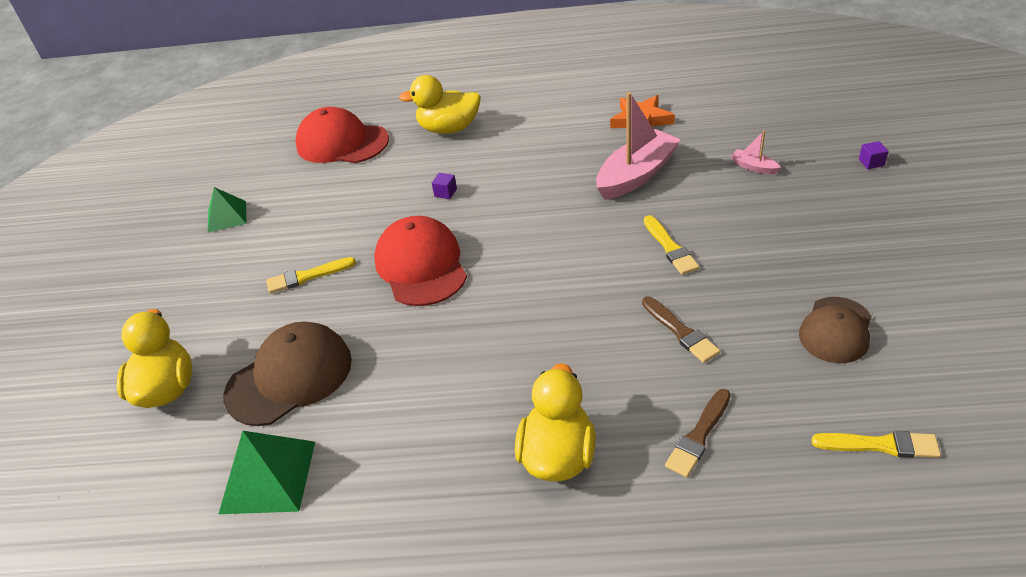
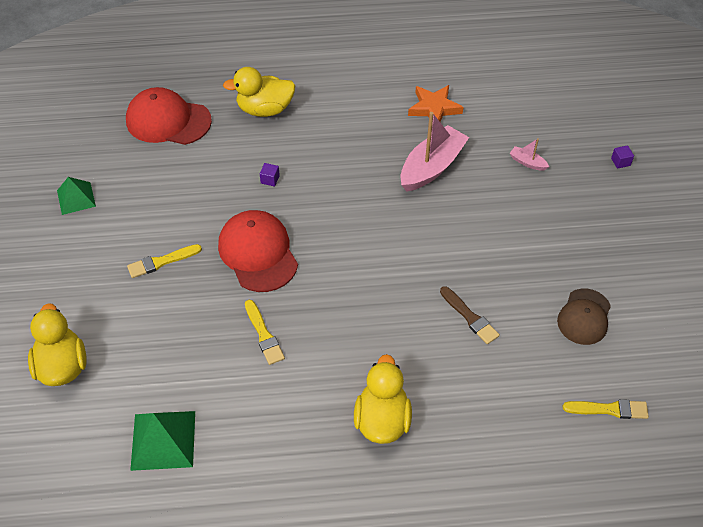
camera: 10 degrees left, 10 degrees up
brown cap [223,322,352,426] -> none
yellow brush [644,215,699,275] -> yellow brush moved to [245,300,285,365]
brown brush [665,389,731,477] -> none

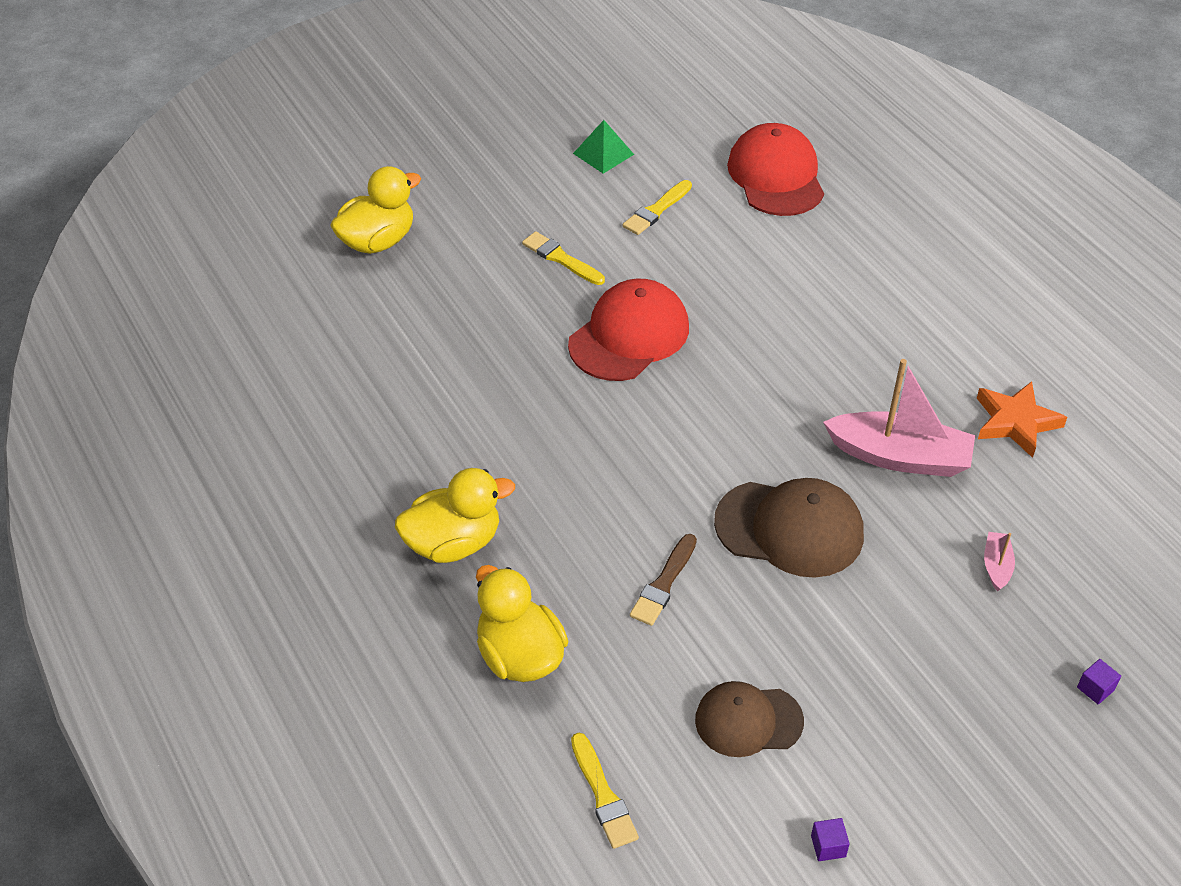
camera: 65 degrees right, 5 degrees down
green pyramid [130,411,195,471] -> none
yellow duck [223,67,296,117] -> yellow duck moved to [476,565,568,682]
yellow brush [245,300,285,365] -> yellow brush moved to [623,180,692,235]
purple cube [260,163,280,186] -> purple cube moved to [811,818,850,861]
none -> brown cap [714,478,864,578]

